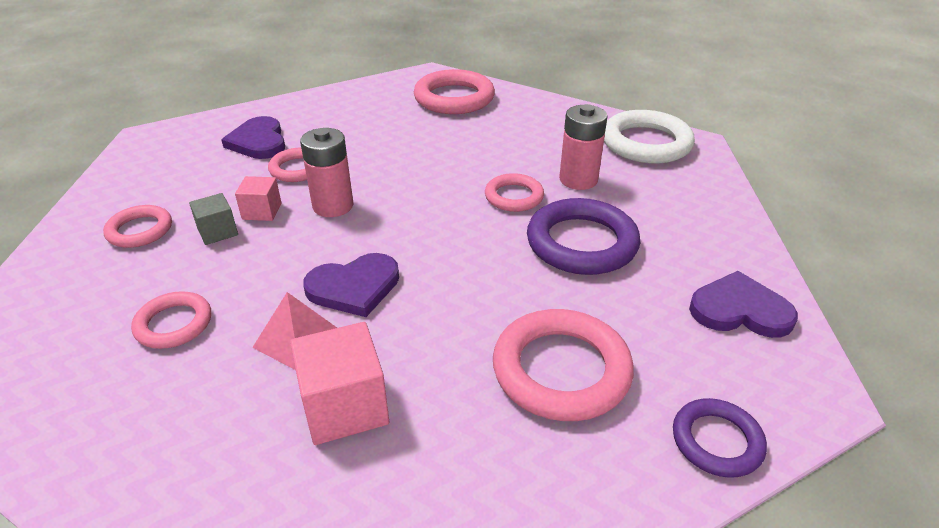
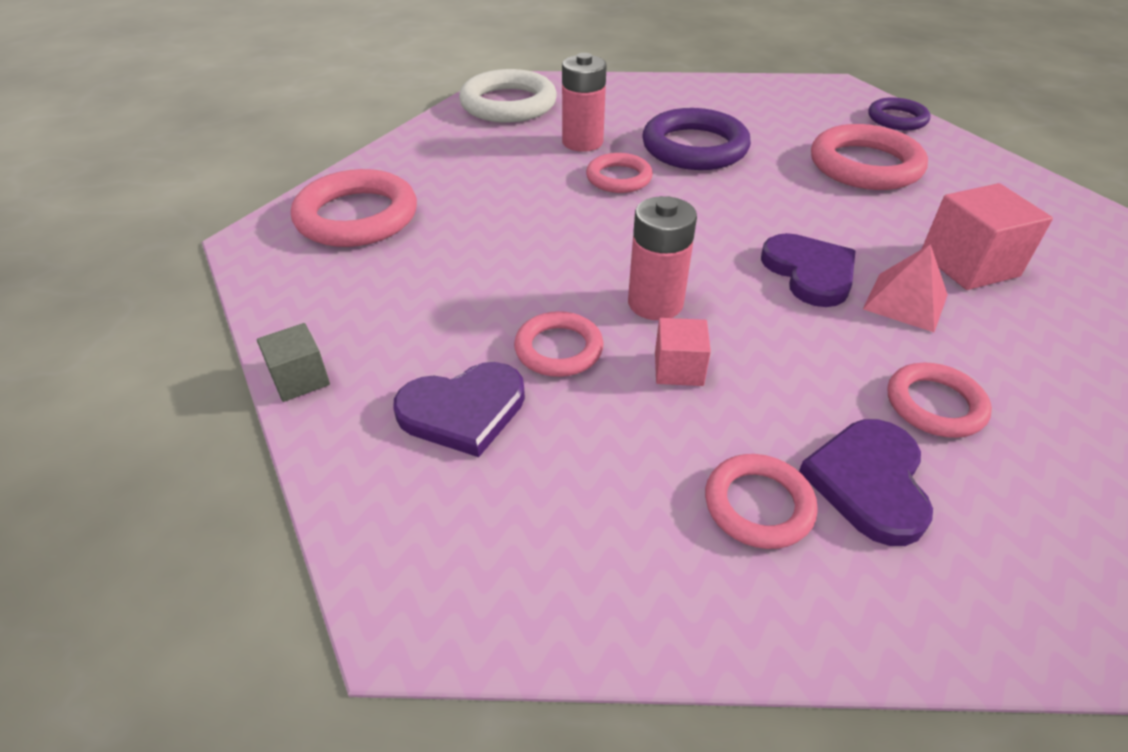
camera: 90 degrees left, 5 degrees up
grey cube [189,193,238,245] -> grey cube moved to [257,323,330,402]
purple heart [689,271,798,338] -> purple heart moved to [799,419,933,546]

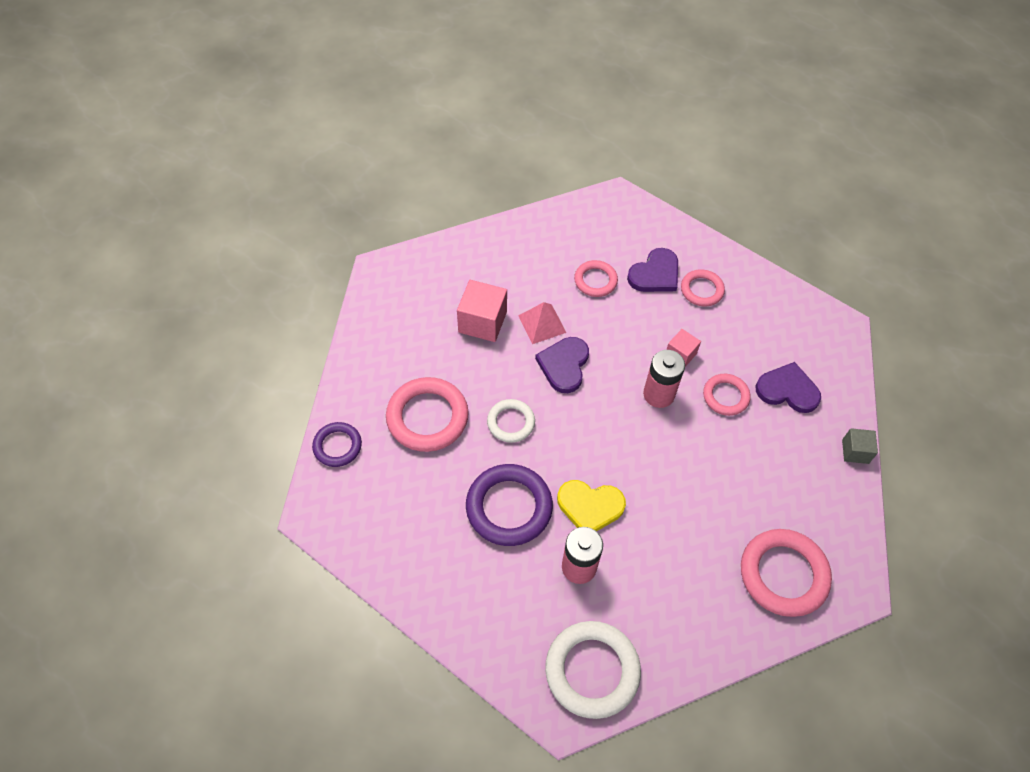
camera: 145 degrees left, 15 degrees up
pink ring [586,153,653,193] -> yellow heart [557,480,626,531]
none -> white ring [487,399,535,443]

